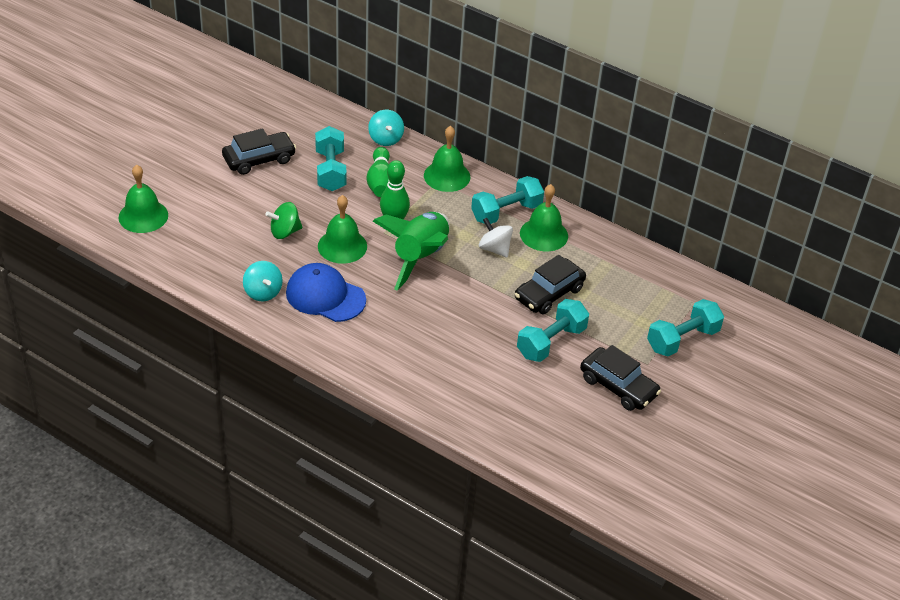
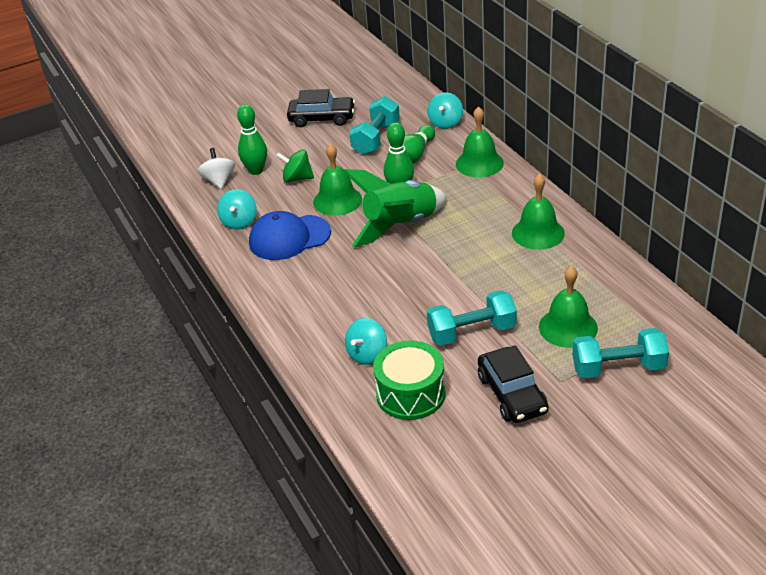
camera: 35 degrees right, 5 degrees down
green bell [119,165,168,233] -> green bell moved to [539,266,598,348]
blue cap [286,263,366,322] -> blue cap turned 75 degrees counterclockwise [249,211,331,260]
turquoise dumbbell [471,176,544,224] -> none
white spinning top [479,217,513,258] -> white spinning top moved to [198,148,235,189]
black car [515,255,586,314] -> none
none -> green bowling pin [237,104,267,175]
none -> turquoise spinning top [345,318,387,365]
none -> green drum [373,340,446,420]

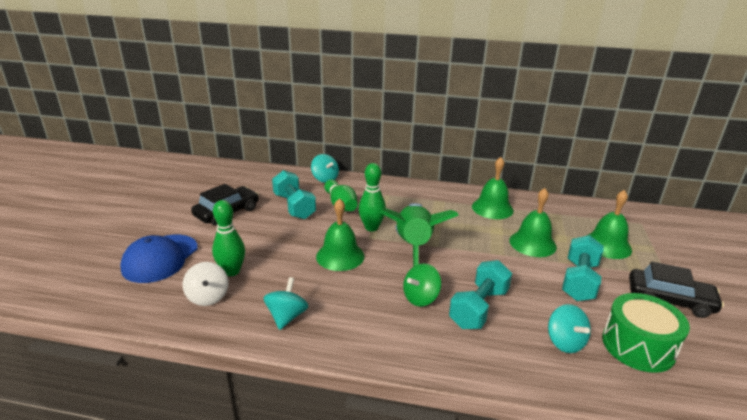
camera: 55 degrees left, 10 degrees down
white spinning top [198,148,235,189] -> white spinning top turned 135 degrees counterclockwise [182,262,229,306]
turquoise spinning top [217,189,257,229] -> turquoise spinning top turned 120 degrees counterclockwise [263,277,309,330]
blue cap [249,211,331,260] -> blue cap moved to [120,235,198,283]
green spinning top [276,149,314,182] -> green spinning top moved to [403,263,441,306]
green bell [456,106,504,178] -> green bell moved to [509,188,557,257]
turquoise dumbbell [572,328,669,378] -> turquoise dumbbell moved to [449,260,512,329]

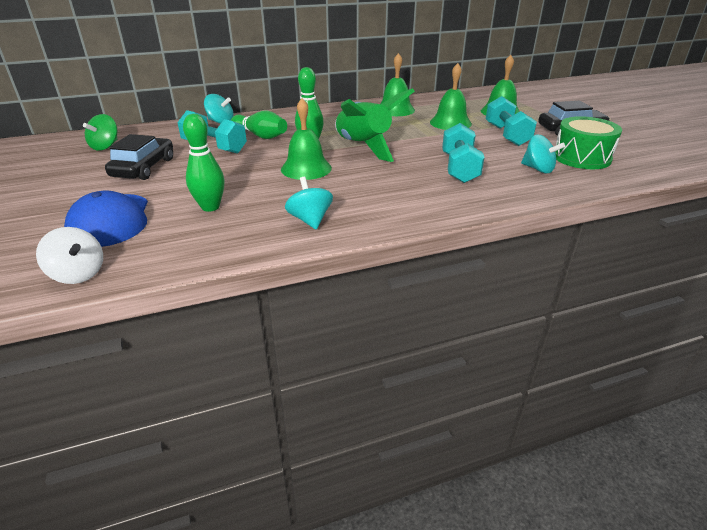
camera: 30 degrees left, 5 degrees up
white spinning top [182,262,229,306] -> white spinning top moved to [36,227,103,284]
green spinning top [403,263,441,306] -> green spinning top moved to [83,114,118,150]

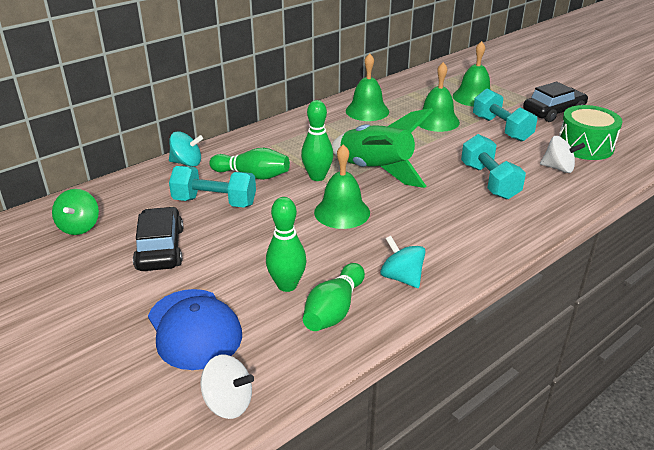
camera: 20 degrees left, 0 degrees up
turquoise spinning top [521,135,565,173] -> white spinning top [540,136,585,173]
none -> green bowling pin [303,263,365,331]

